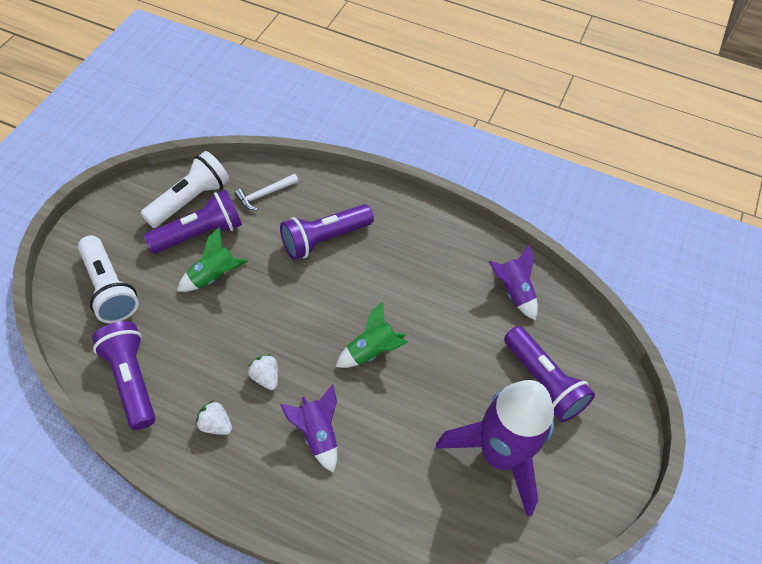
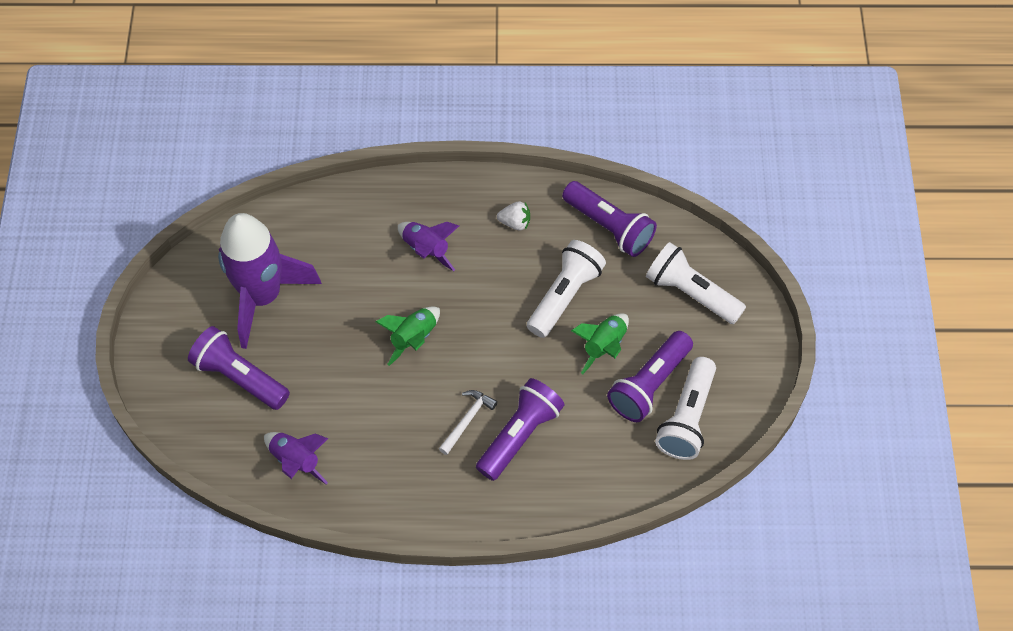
camera: 160 degrees right, 5 degrees up
white hammer [235,174,298,210] -> white hammer moved to [439,390,498,455]
white strawberry [248,354,278,390] -> none
none -> white flashlight [527,240,606,338]

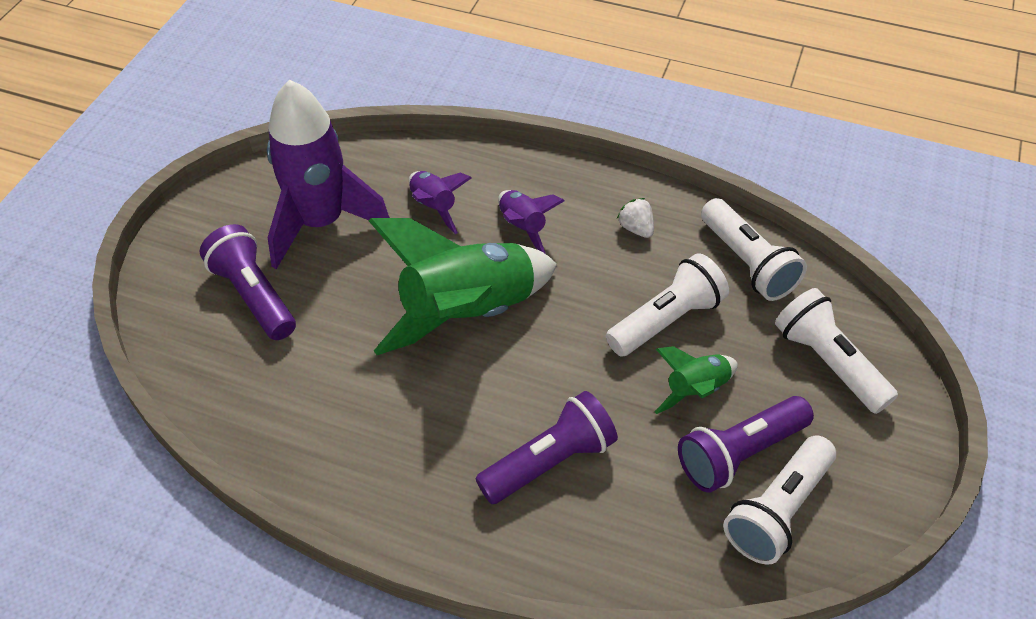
camera: 20 degrees right, 10 degrees down
purple rocket [264,432,328,485] -> purple rocket moved to [409,171,472,234]
green rocket [376,306,440,366] -> green rocket [368,218,557,355], size x2.08
white hammer [439,390,498,455] -> none
white strawberry [497,201,530,230] -> white strawberry turned 150 degrees counterclockwise [617,198,654,238]
purple flashlight [562,181,657,257] -> white flashlight [701,198,807,301]

